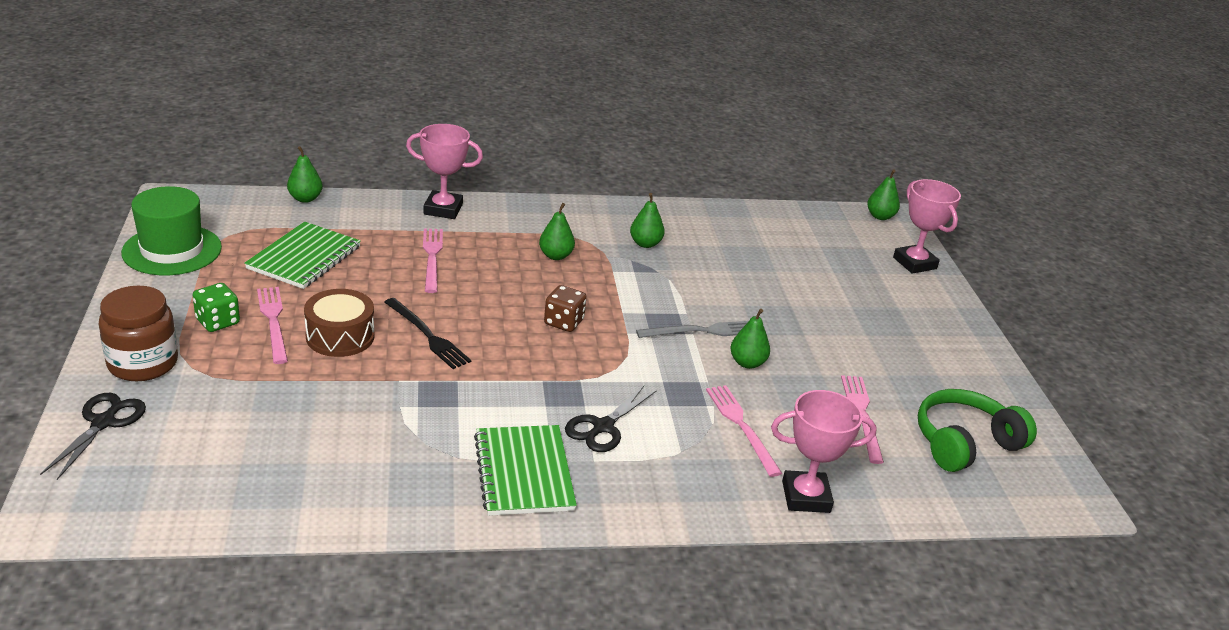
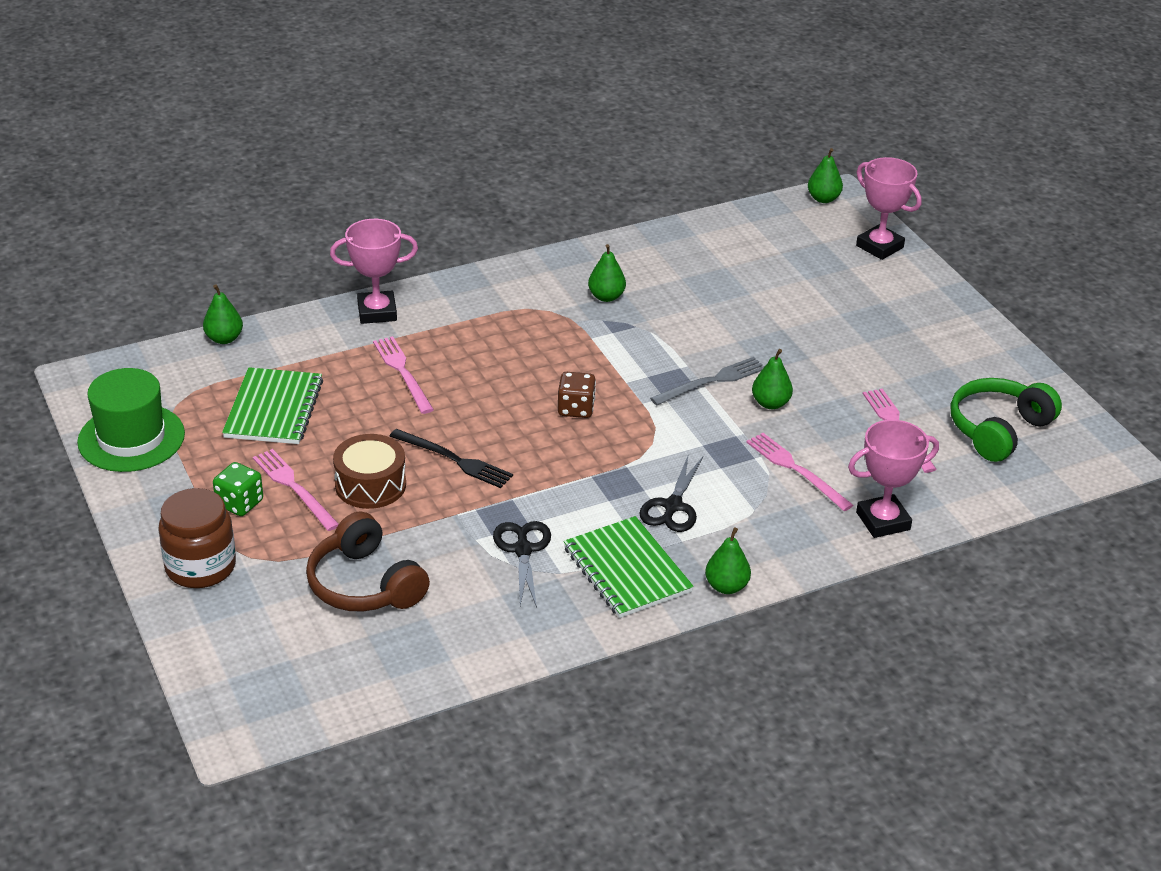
camera: 15 degrees left, 5 degrees up
black scissors [40,393,146,480] -> black scissors moved to [493,521,551,608]
green pear [539,203,575,260] -> green pear moved to [705,528,751,594]
none -> brown headphones [306,511,430,612]

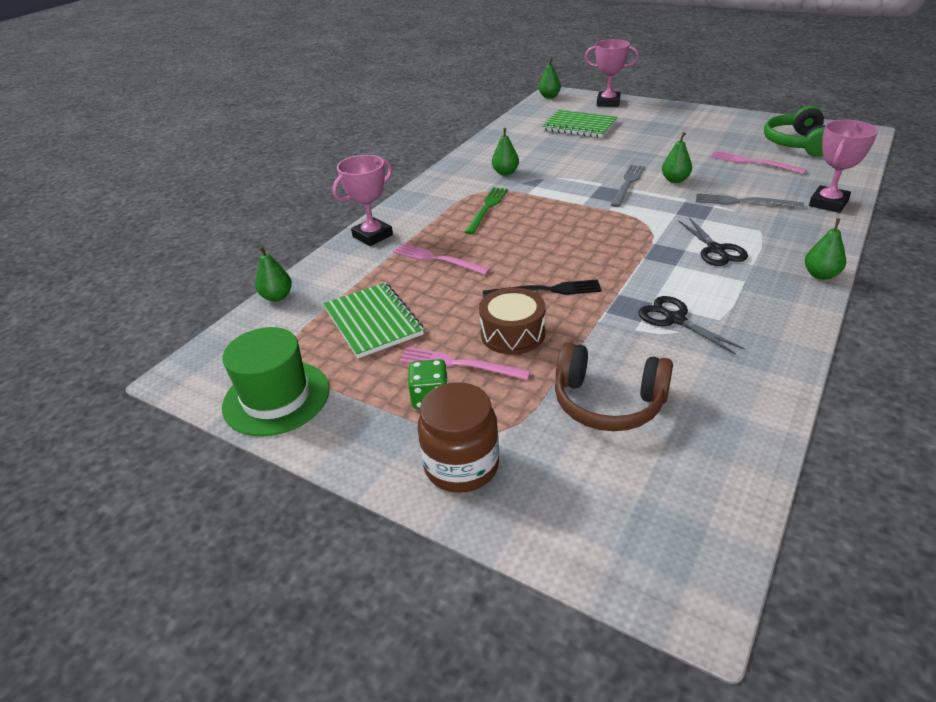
camera: 30 degrees left, 0 degrees up
brown dice [558,372,596,418] -> none
green notebook [564,516,694,618] -> green notebook moved to [542,110,617,138]
pink fork [746,433,853,511] -> grey fork [696,193,804,208]
none -> green fork [465,187,508,234]

